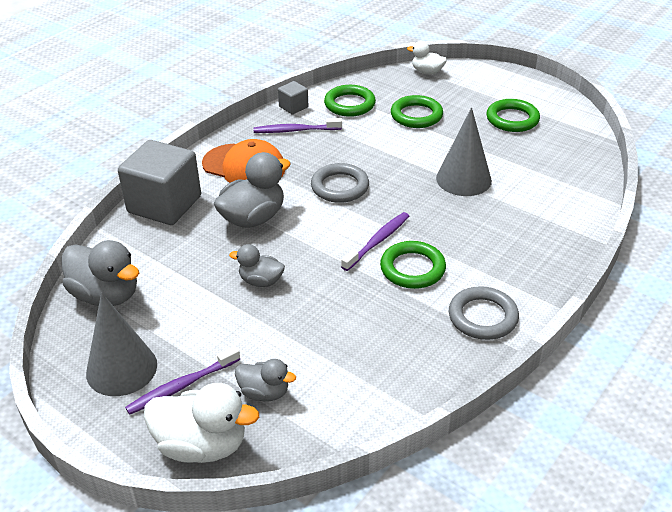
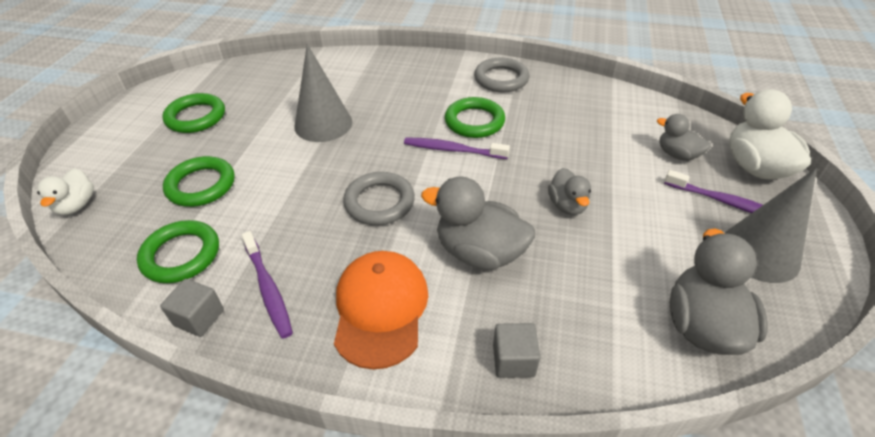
camera: 115 degrees left, 5 degrees up
grey cube [118,140,201,225] -> grey cube [493,323,540,378], size x0.45
grey duck [235,359,296,401] -> grey duck turned 45 degrees counterclockwise [657,114,711,161]

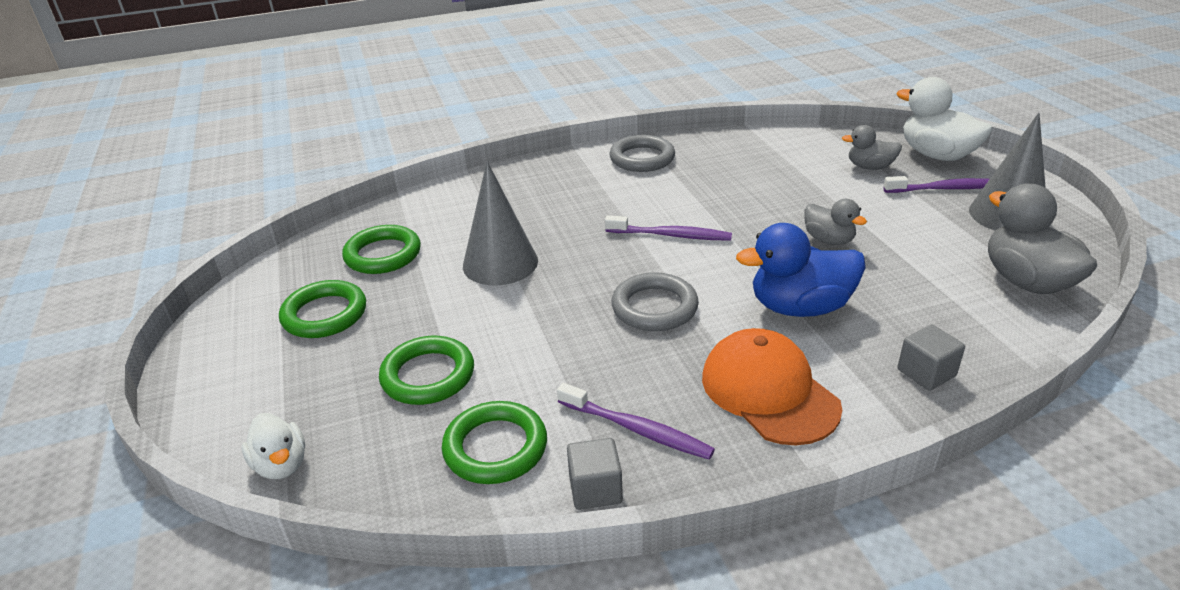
camera: 30 degrees left, 10 degrees down
purple toothbrush [404,137,510,159] -> purple toothbrush turned 150 degrees counterclockwise [605,215,732,241]
grey duck [421,176,535,270] -> blue duck [736,223,866,317]
green ring [445,97,505,138] -> green ring moved to [342,225,421,274]

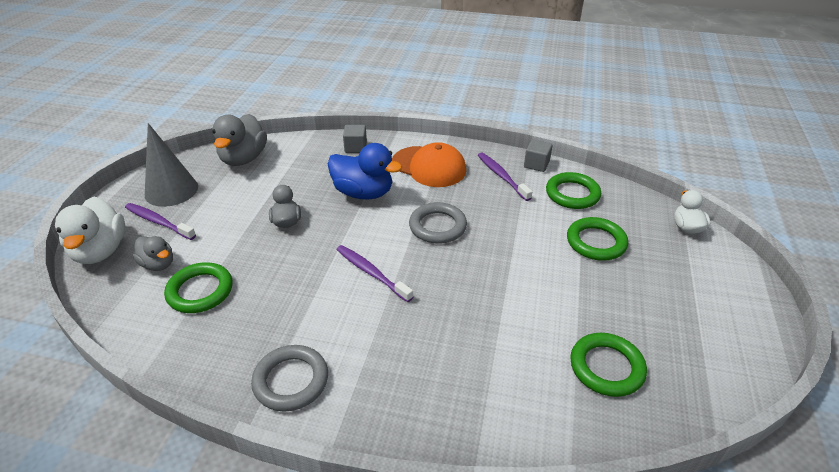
camera: 150 degrees left, 5 degrees up
green ring [279,280,366,338] -> green ring moved to [164,262,232,313]
grey cone [463,161,538,286] -> none
orange cap [702,328,842,445] -> orange cap turned 60 degrees counterclockwise [392,142,466,187]

